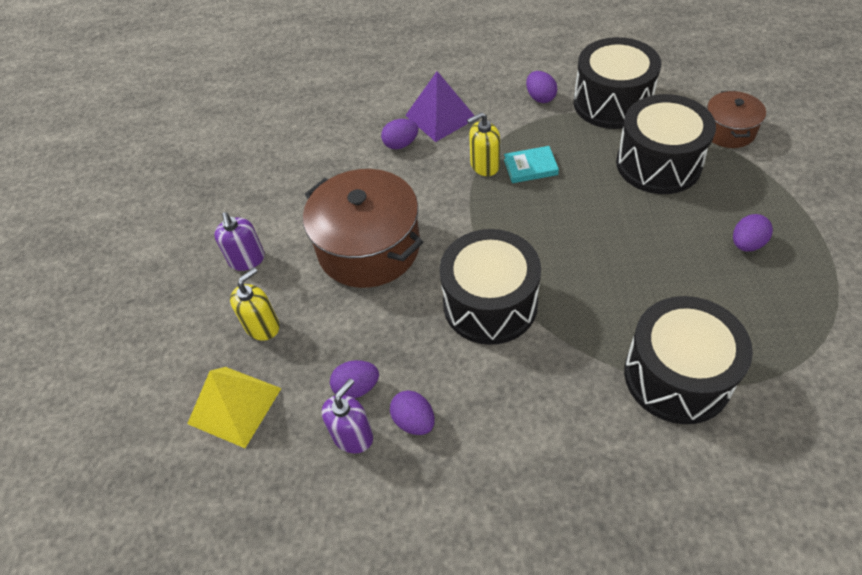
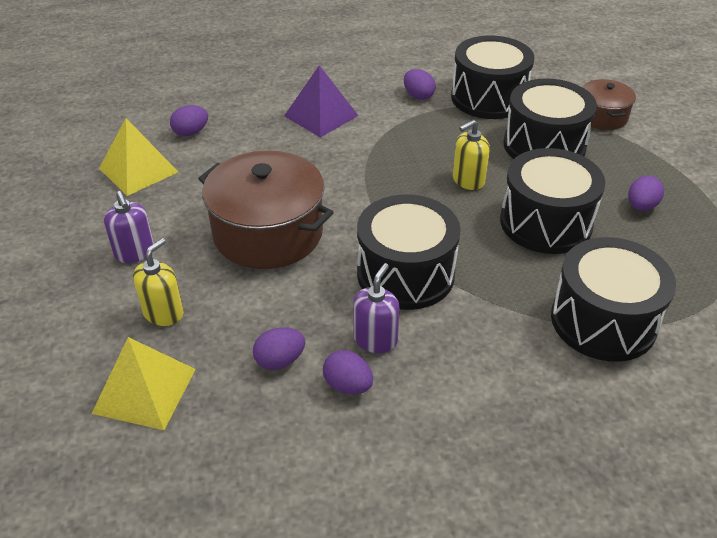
camera: 15 degrees left, 10 degrees down
purple soap dispenser [322,379,373,454] -> purple soap dispenser moved to [353,263,400,353]
purple egg [381,119,418,149] -> purple egg moved to [170,105,208,136]
yellow soap dispenser [467,112,500,176] -> yellow soap dispenser moved to [453,120,490,190]
turquoise book [504,146,559,183] -> none
none -> yellow pyramid [99,118,178,196]
none -> black drum [500,148,605,254]

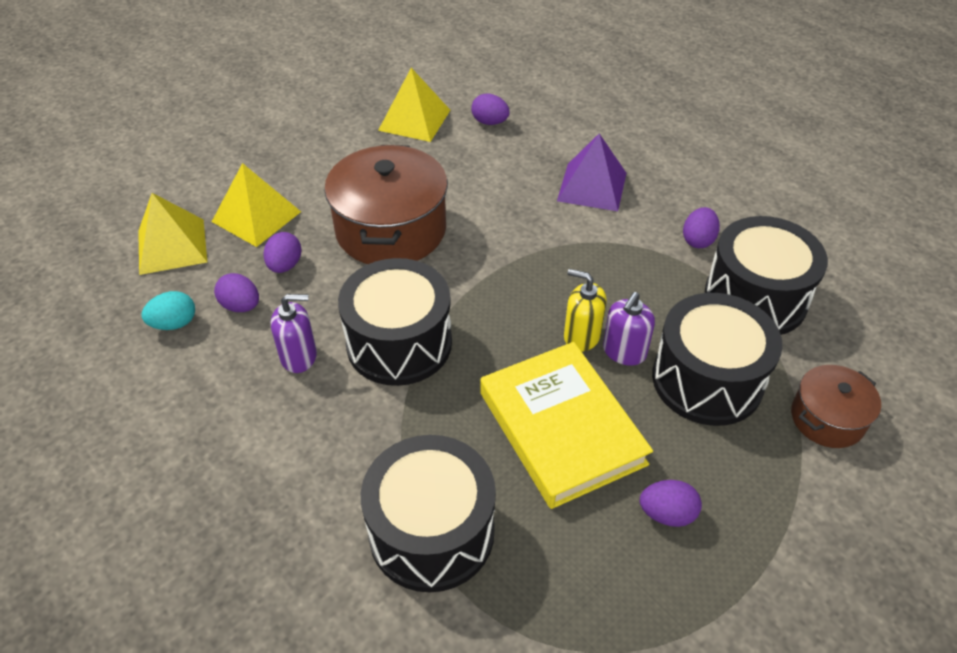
camera: 60 degrees right, 5 degrees up
purple soap dispenser [104,191,154,263] -> purple soap dispenser moved to [603,292,655,366]
yellow soap dispenser [133,238,184,326] -> yellow pyramid [212,163,301,247]
purple egg [323,350,373,395] -> purple egg moved to [263,232,302,273]
black drum [500,148,605,254] -> yellow book [480,342,653,509]
none -> turquoise egg [141,291,195,330]

